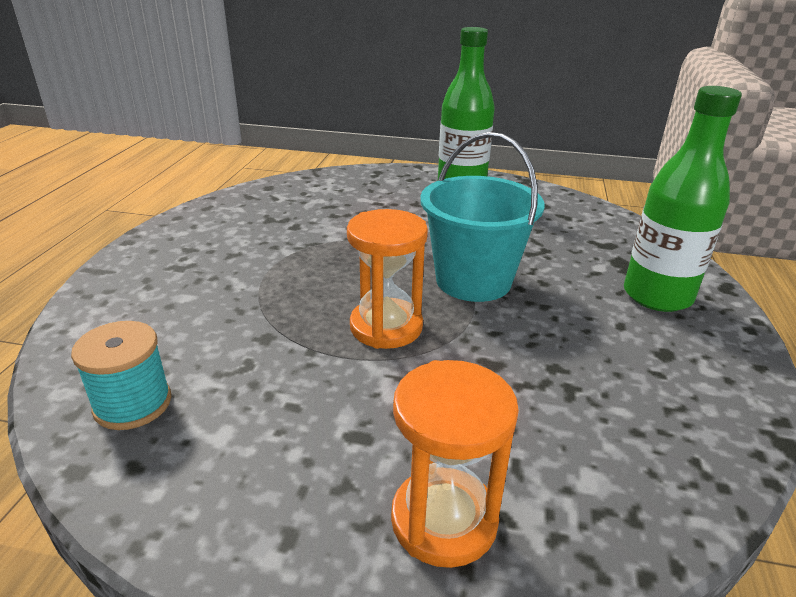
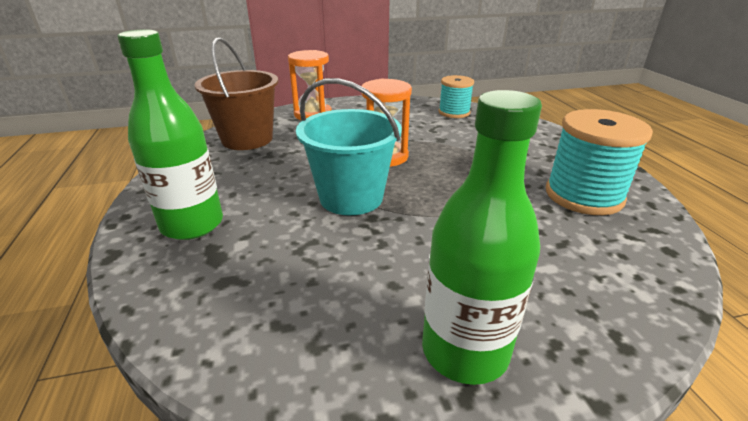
camera: 155 degrees right, 0 degrees up
none -> brown bucket [195,37,278,150]
none -> turquoise spool [546,109,653,215]

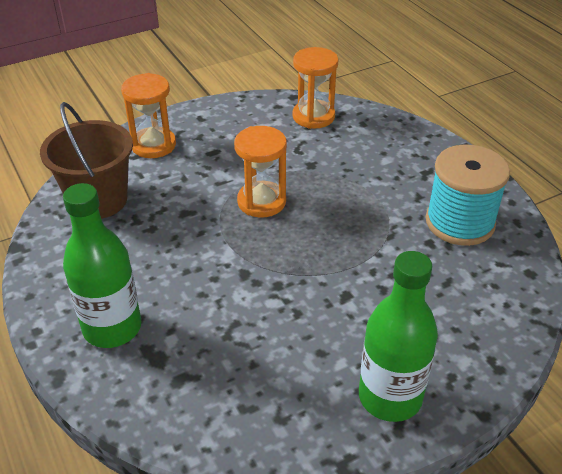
camera: 15 degrees left, 10 degrees up
turquoise bucket [296,78,402,215] -> none
turquoise spool [439,75,474,118] -> orange hourglass [292,47,339,129]

